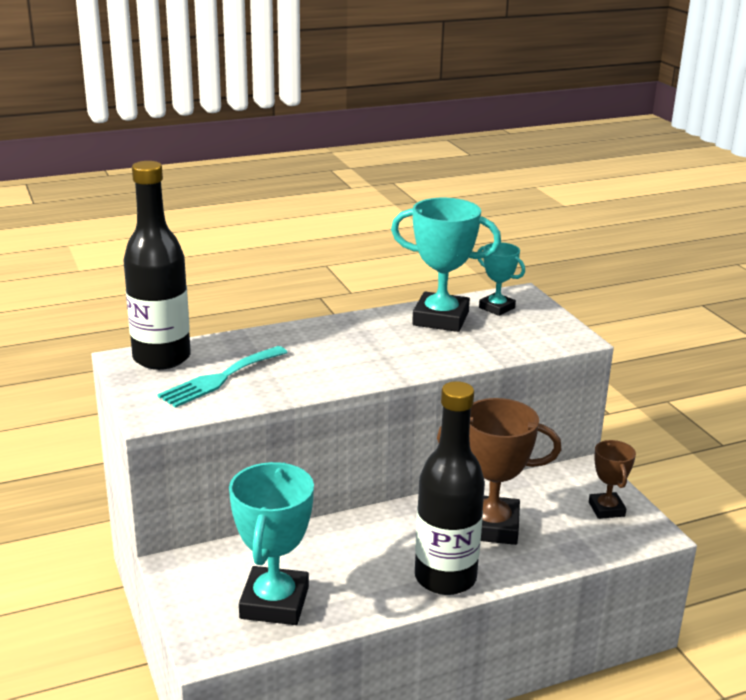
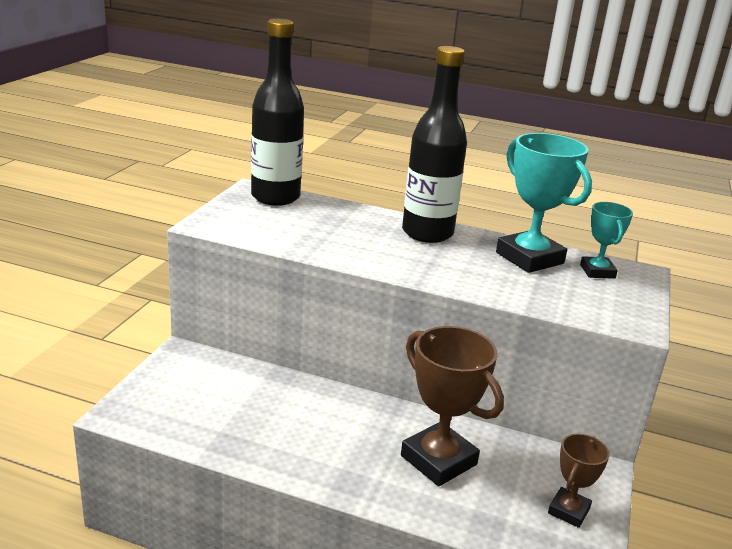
camera: 40 degrees right, 0 degrees up
turquoise fork [157,346,288,408] -> none
turquoise trophy [229,462,314,625] -> none
black bottle [415,381,485,595] -> black bottle moved to [402,46,467,243]

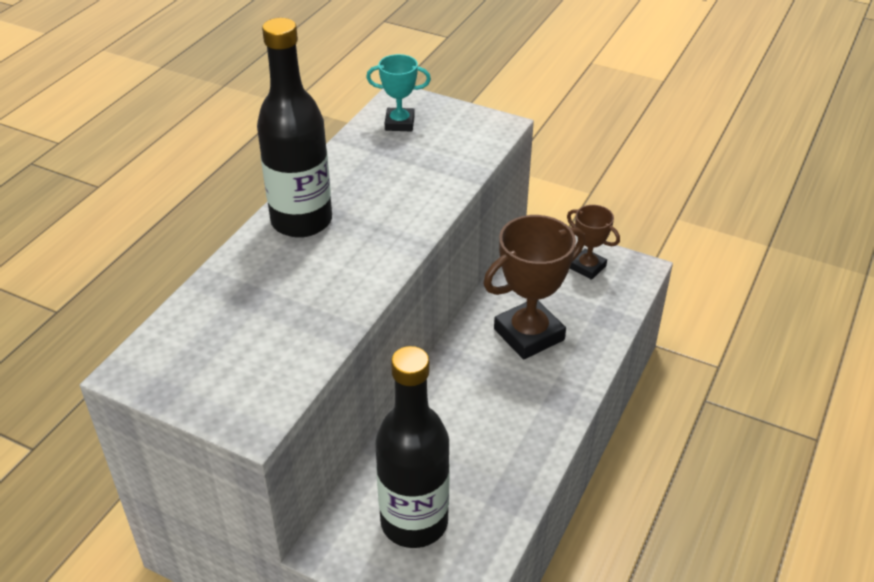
camera: 80 degrees left, 15 degrees up
black bottle [251,19,304,206] -> black bottle moved to [375,346,450,548]
turquoise trophy [496,133,592,273] -> none

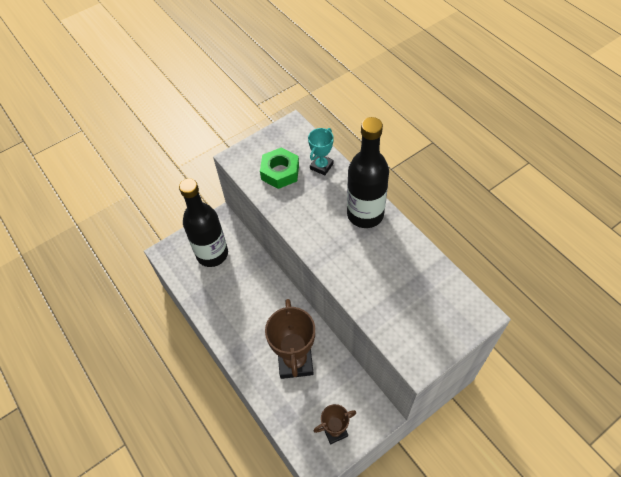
camera: 120 degrees right, 15 degrees up
turquoise trophy [366,54,431,132] -> turquoise trophy moved to [308,128,334,175]
none -> green nut [260,147,299,189]

